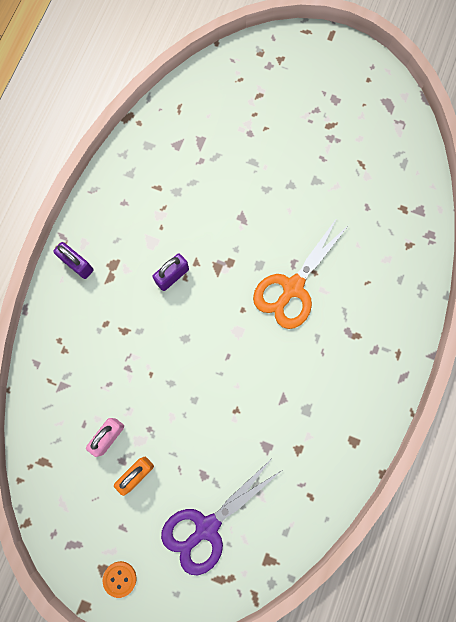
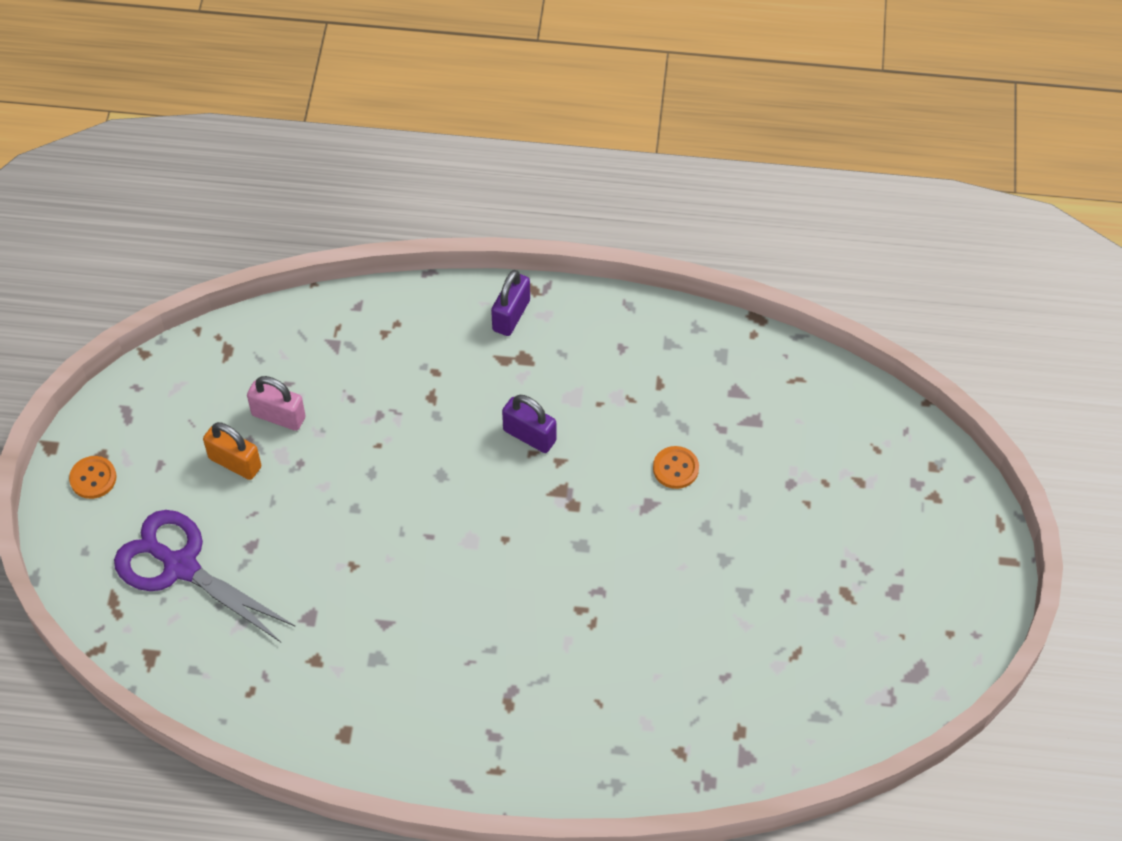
camera: 75 degrees right, 20 degrees down
orange scissors [253,218,349,329] -> none
none -> orange button [653,446,699,489]

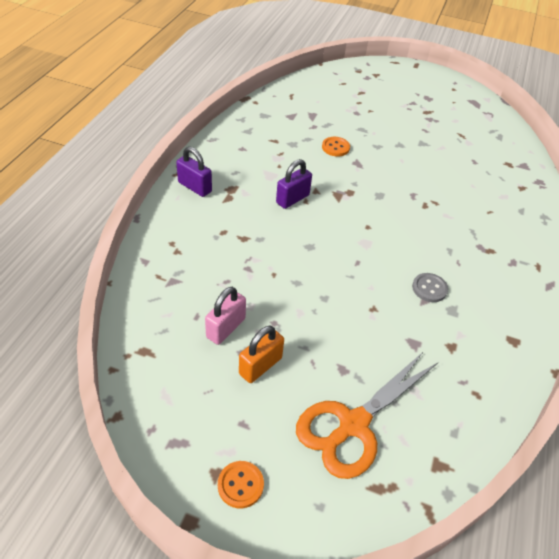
camera: 80 degrees left, 10 degrees down
purple scissors [114,510,296,642] -> orange scissors [296,351,438,479]
none -> grey button [412,273,448,302]

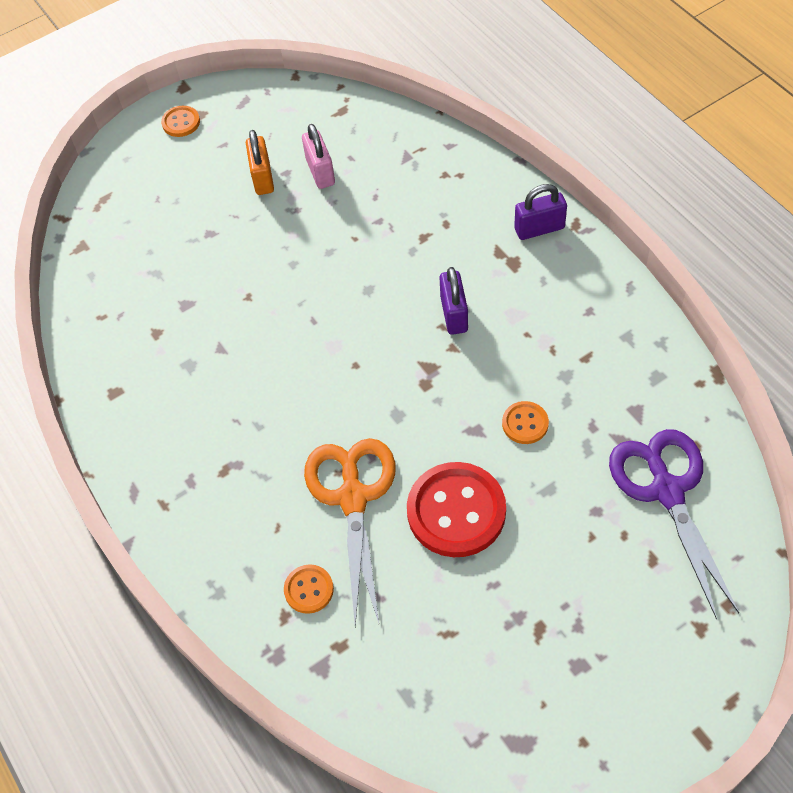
camera: 135 degrees right, 10 degrees up
orange scissors [296,351,438,479] -> orange scissors moved to [304,438,396,626]
grey button [412,273,448,302] -> none
none -> orange button [284,564,334,614]
none -> red button [407,462,506,557]
none -> purple scissors [609,429,739,620]

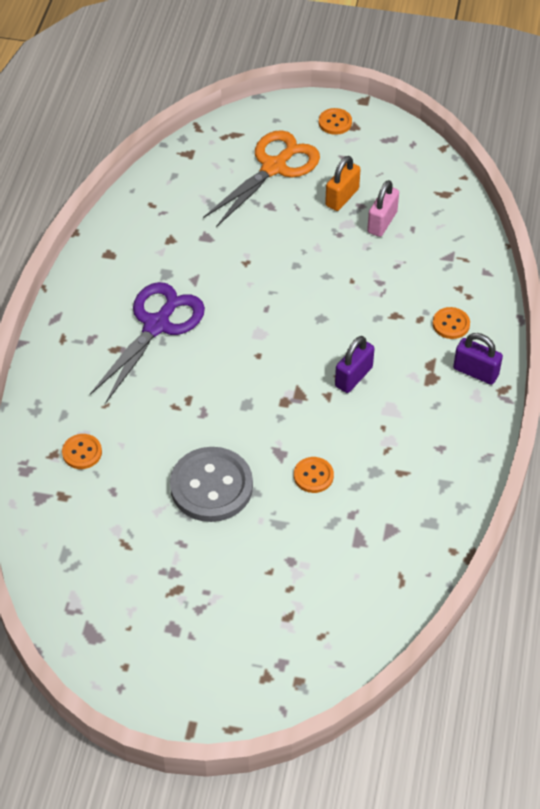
camera: 40 degrees right, 5 degrees down
orange scissors [304,438,396,626] -> orange scissors moved to [203,130,320,227]
red button [407,462,506,557] -> grey button [170,447,253,522]
purple scissors [609,429,739,620] -> purple scissors moved to [90,282,205,404]
none -> orange button [432,307,470,339]

